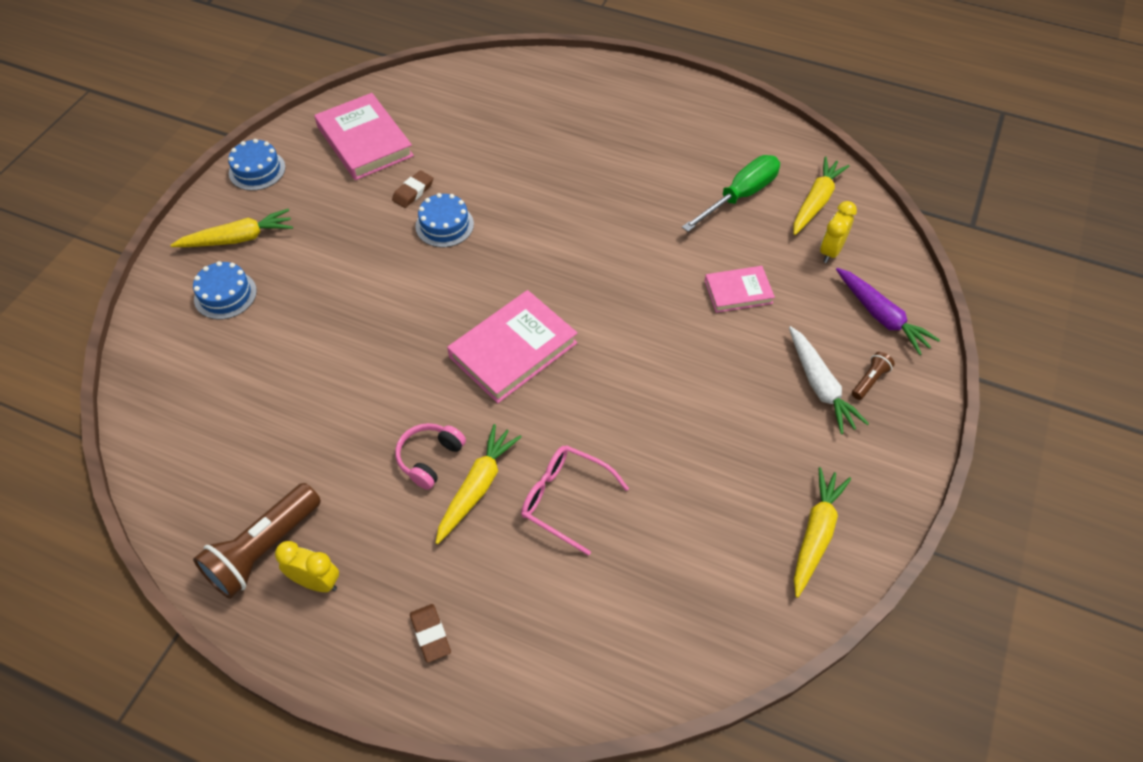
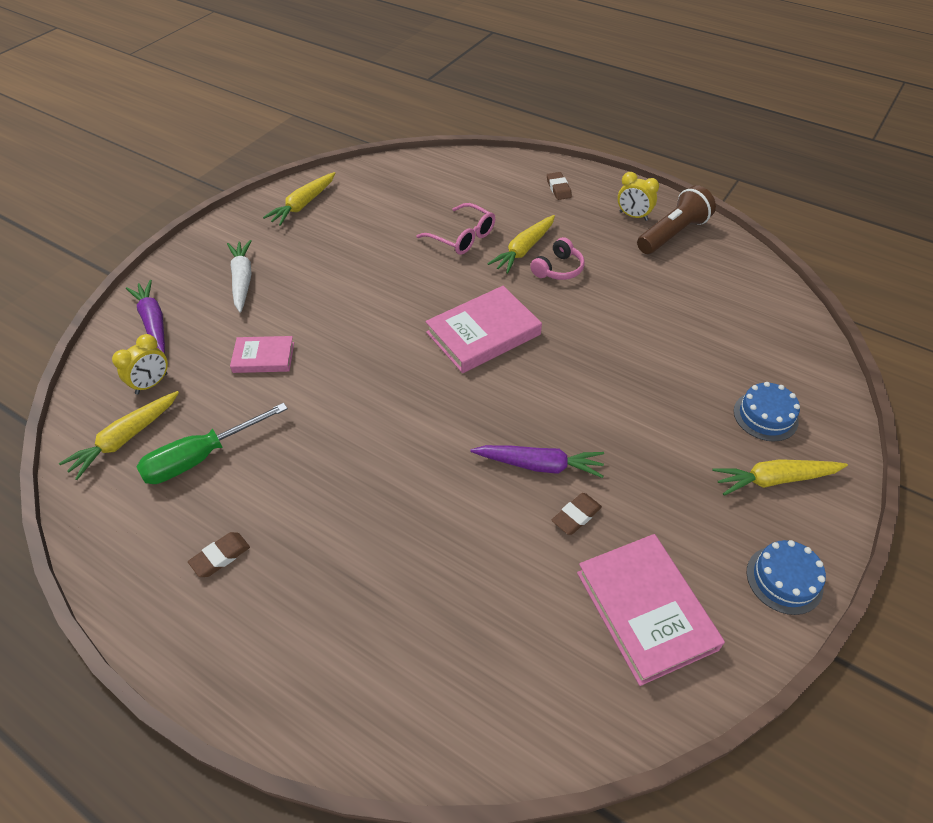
camera: 170 degrees left, 5 degrees down
blue cake [415,193,474,247] -> purple carrot [470,445,604,478]
brown flashlight [852,352,895,400] -> none
none -> brown eraser [188,532,250,577]

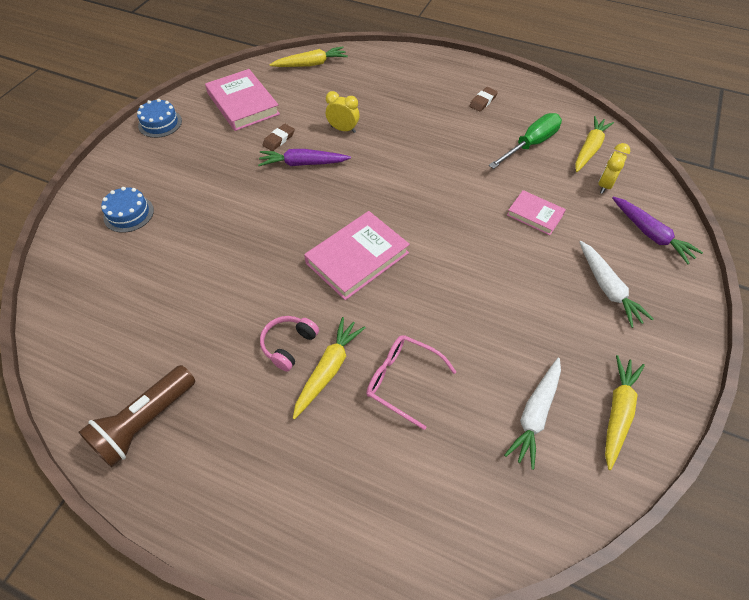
camera: 170 degrees right, 5 degrees up
pink book [230,336,294,373] -> pink book turned 45 degrees clockwise [507,190,566,235]
brown eraser [547,172,572,200] -> none
yellow clock [618,172,659,221] -> yellow clock moved to [326,91,360,133]
yellow carrot [713,459,848,496] -> yellow carrot moved to [269,46,348,67]
none -> white carrot [504,358,561,470]

